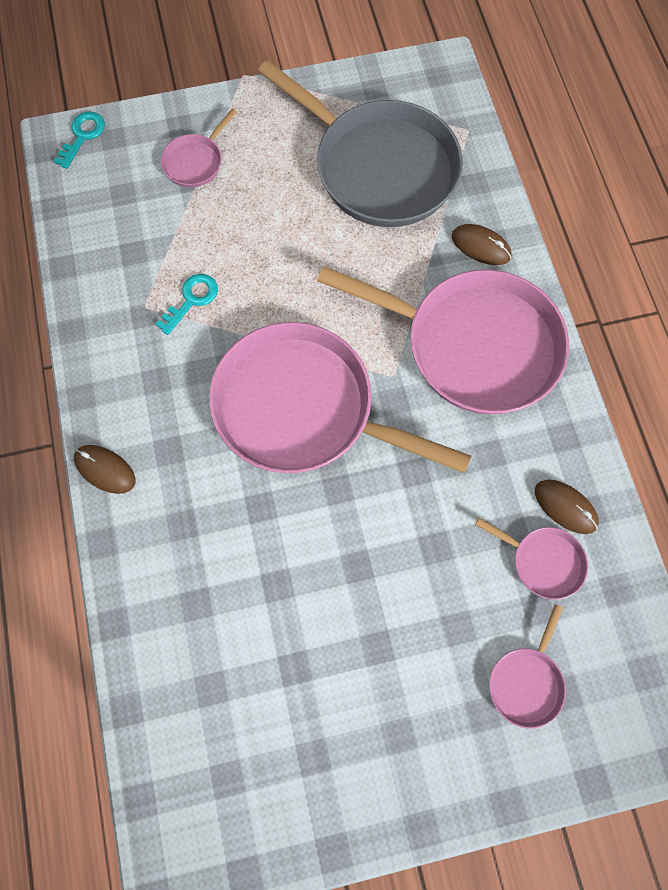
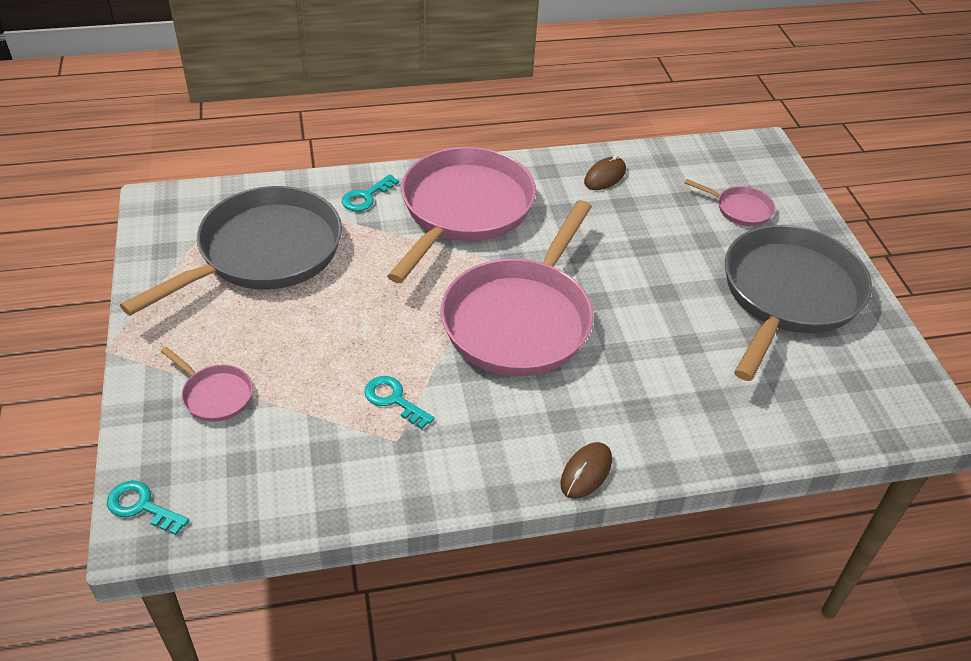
camera: 90 degrees left, 25 degrees down
brown mouse [452,224,511,265] -> turquoise key [342,174,399,211]
pink pan [475,518,588,600] -> none
none -> grey pan [725,225,872,381]

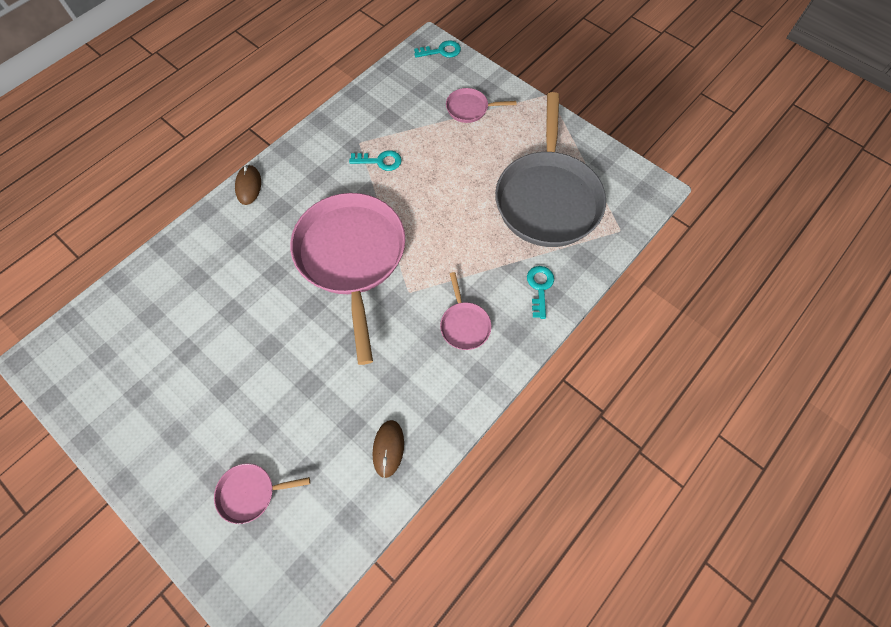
camera: 145 degrees right, 20 degrees up
pink pan [387,147,536,283] -> pink pan [440,272,491,350], size x0.43
grey pan [725,225,872,381] -> none

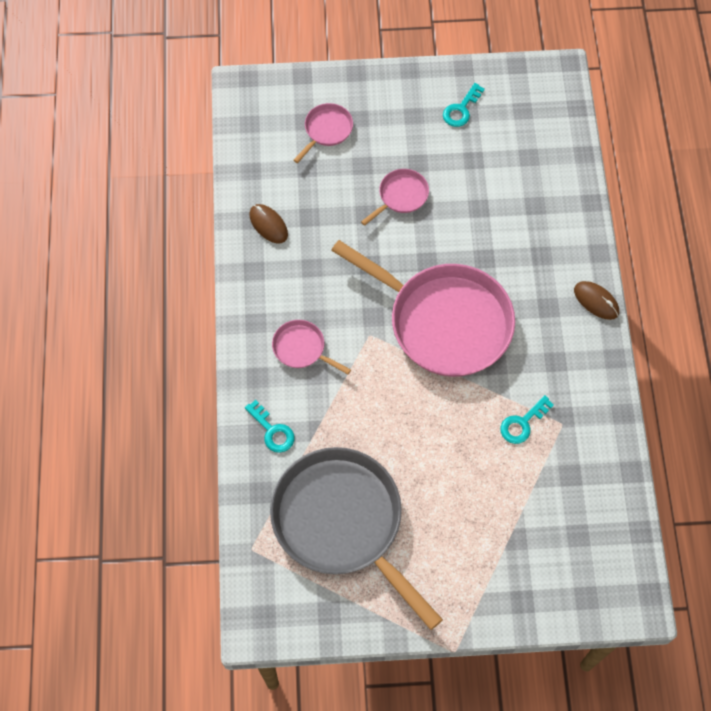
camera: 135 degrees right, 0 degrees up
turquoise key [414,40,461,58] -> turquoise key moved to [443,83,485,127]
pink pan [446,88,516,123] -> pink pan moved to [361,169,429,226]

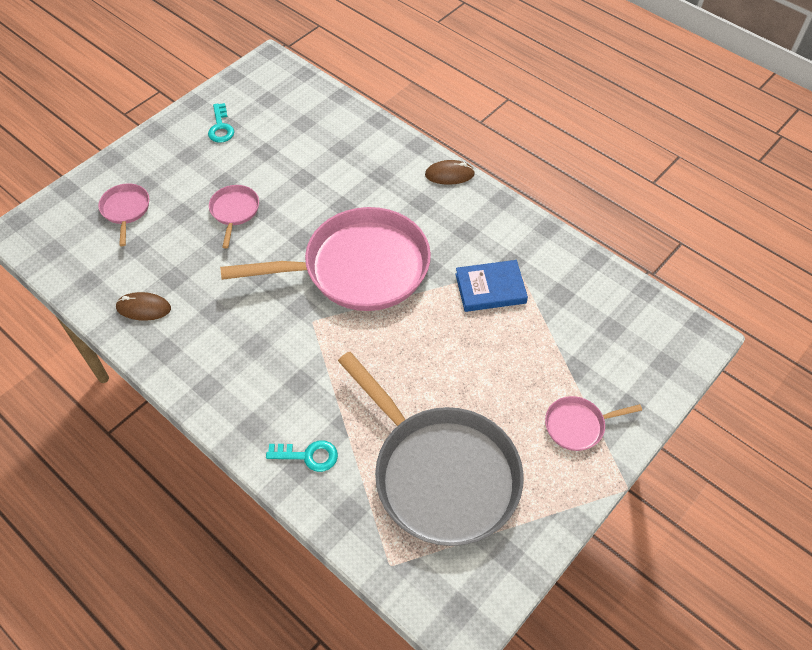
camera: 45 degrees left, 10 degrees down
grey pan [270,447,443,630] -> grey pan turned 135 degrees counterclockwise [338,352,524,546]
pink pan [272,320,351,374] -> pink pan moved to [545,396,642,451]
turquoise key [500,395,554,444] -> blue book [456,260,528,312]

